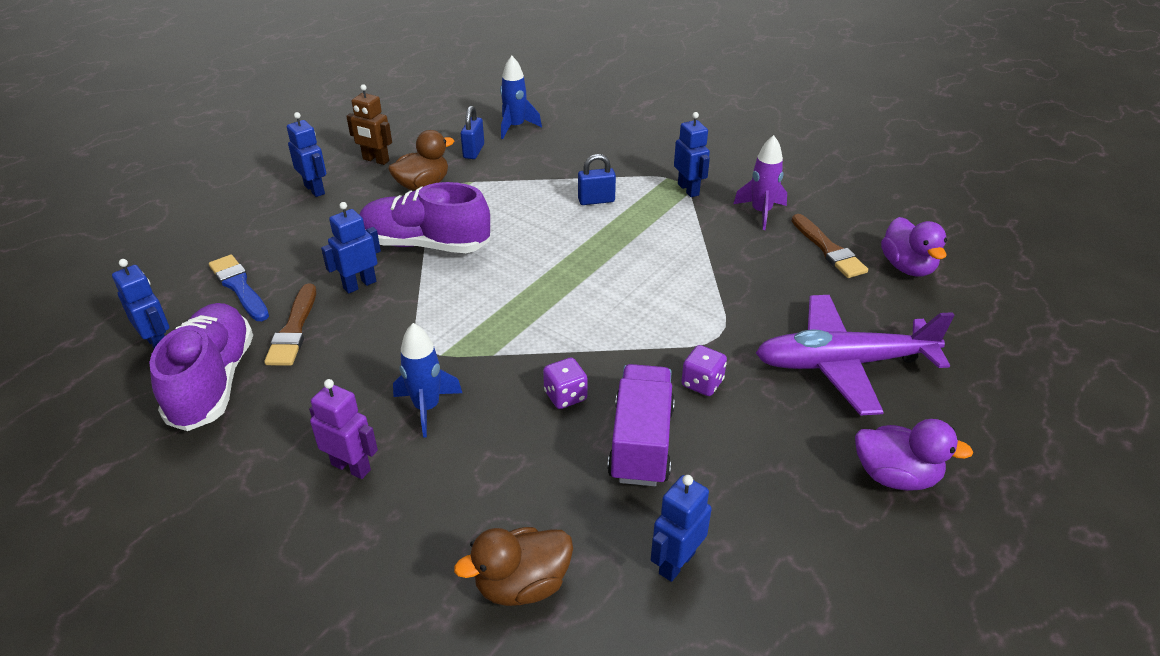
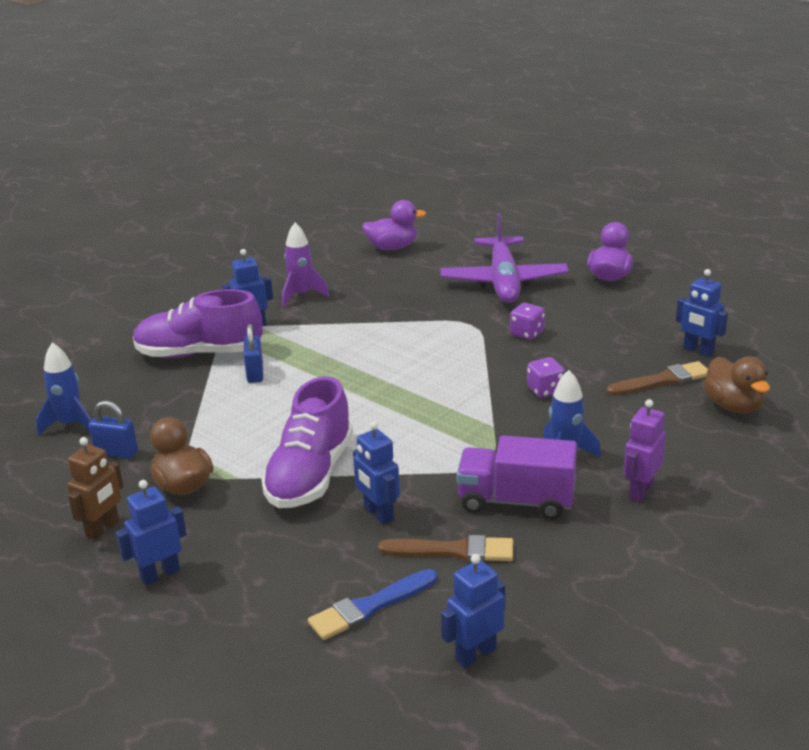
camera: 85 degrees left, 10 degrees down
purple shoe [149,303,253,431] -> purple shoe moved to [133,289,263,358]
purple truck [607,364,675,486] -> purple truck moved to [457,435,577,520]
brown brush [792,214,868,278] -> brown brush moved to [606,361,708,396]

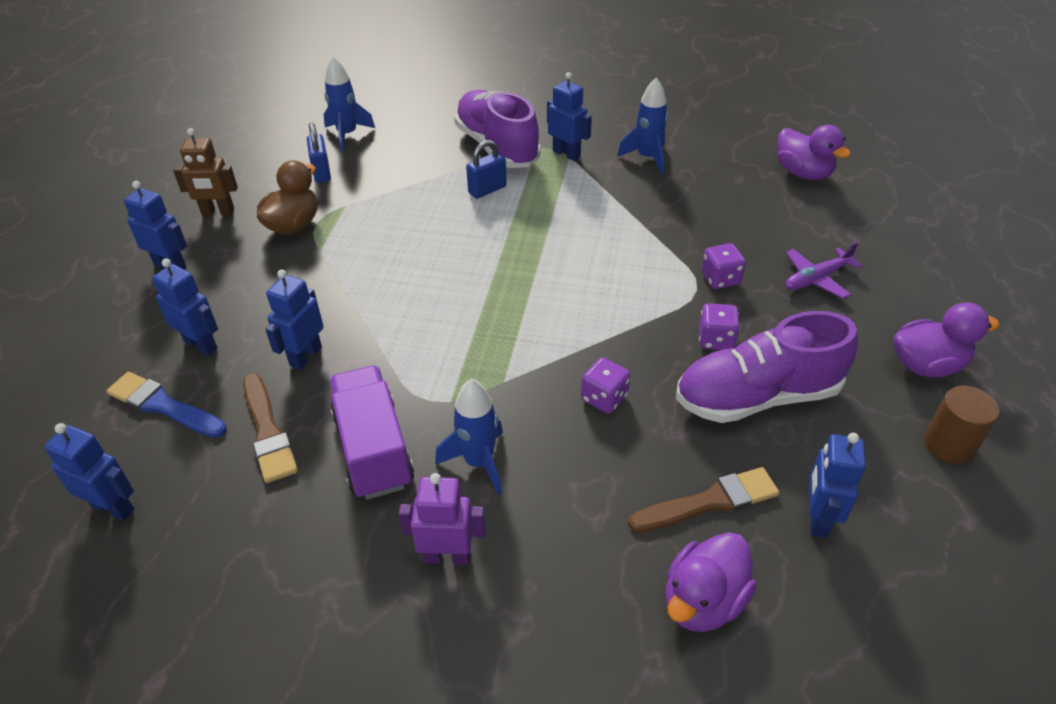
camera: 60 degrees right, 15 degrees up
purple shoe [261,377,353,508] -> purple shoe moved to [676,311,858,423]
purple rocket [282,222,329,307] -> blue rocket [617,78,668,174]
purple plane [440,213,569,303] -> purple plane [785,242,863,299], size x0.49
brown brush [606,361,708,396] -> brown brush turned 60 degrees counterclockwise [628,467,779,532]
brown duck [704,356,770,414] -> purple duck [666,532,757,632]
none -> blue robot [152,258,218,356]
none -> purple dice [701,243,746,289]
none -> brown cylinder [924,386,999,464]

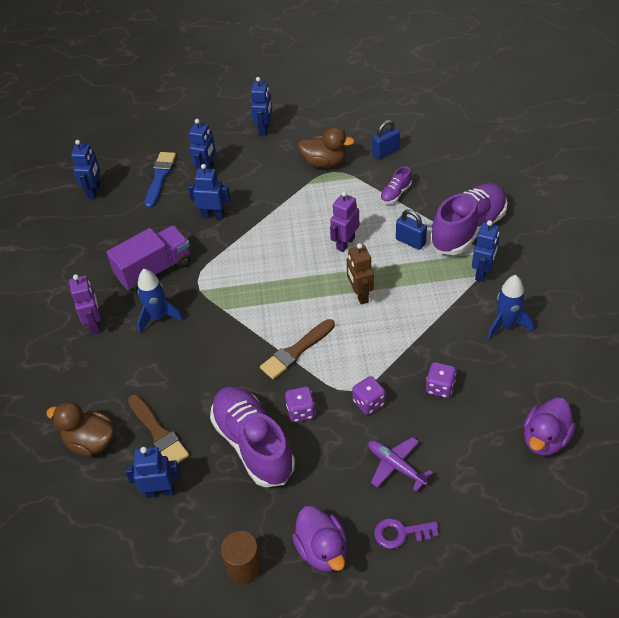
camera: 75 degrees right, 5 degrees up
brown robot [173,128,238,215] -> brown robot moved to [347,243,374,304]
brown brush [243,374,298,483] -> brown brush moved to [260,319,335,379]
blue rocket [324,56,375,151] -> none
purple dice [581,357,630,414] -> purple dice moved to [426,362,456,398]
purple duck [666,532,757,632] -> brown duck [46,402,114,456]
none -> purple robot [330,191,359,252]
none -> purple key [374,518,439,549]
none -> purple shoe [380,166,412,204]

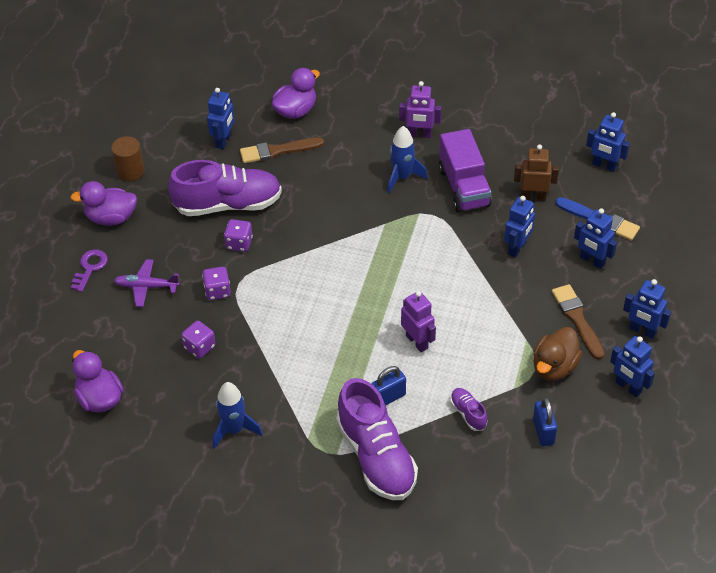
camera: 110 degrees right, 0 degrees up
brown duck [46,402,114,456] -> purple duck [272,68,320,119]
brown brush [260,319,335,379] -> brown brush moved to [552,284,605,360]
brown robot [347,243,374,304] -> brown robot moved to [514,144,559,201]
purple plane [368,437,433,492] -> purple plane turned 150 degrees counterclockwise [114,259,180,307]
blue robot [472,220,499,282] -> blue robot moved to [610,336,655,397]

